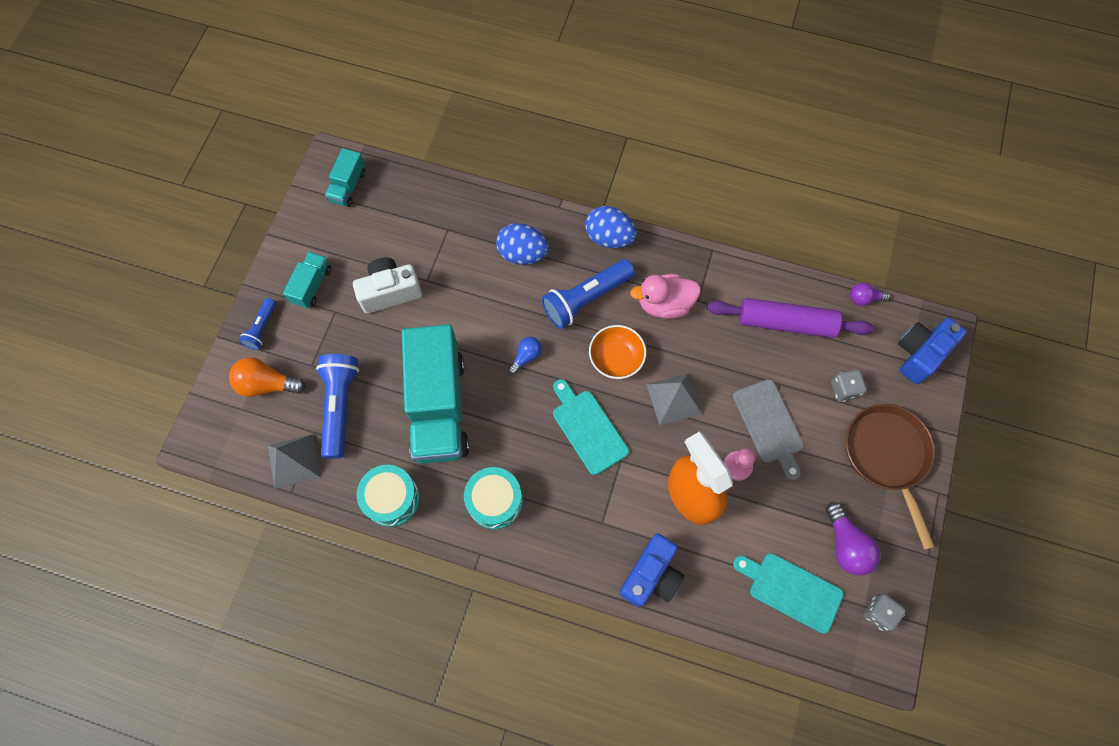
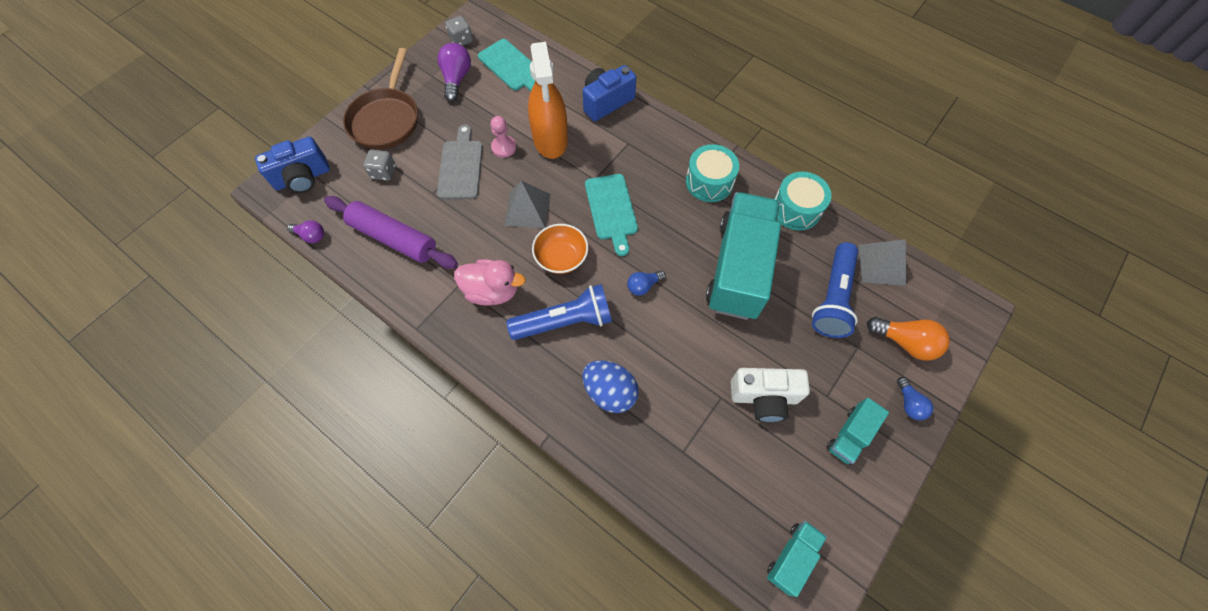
camera: 160 degrees left, 5 degrees down
blue flashlight [239,298,276,350] -> blue light bulb [897,377,933,420]
blue egg [585,206,637,248] -> none

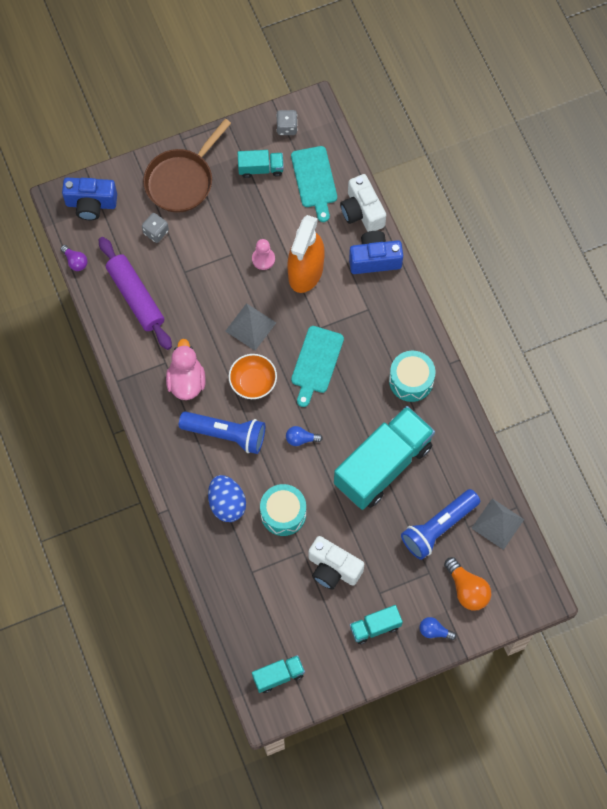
camera: 30 degrees right, 5 degrees up
purple light bulb [437,43,471,102] -> turquoise truck [237,150,284,178]
grey cutting board [437,124,483,199] -> none
pink duck [454,259,526,306] -> pink duck turned 135 degrees counterclockwise [166,339,206,400]
turquoise drum [774,172,832,230] -> turquoise drum moved to [260,484,306,536]
blue light bulb [897,377,933,420] -> blue light bulb turned 90 degrees clockwise [420,617,456,640]
none -> white camera [340,174,386,232]

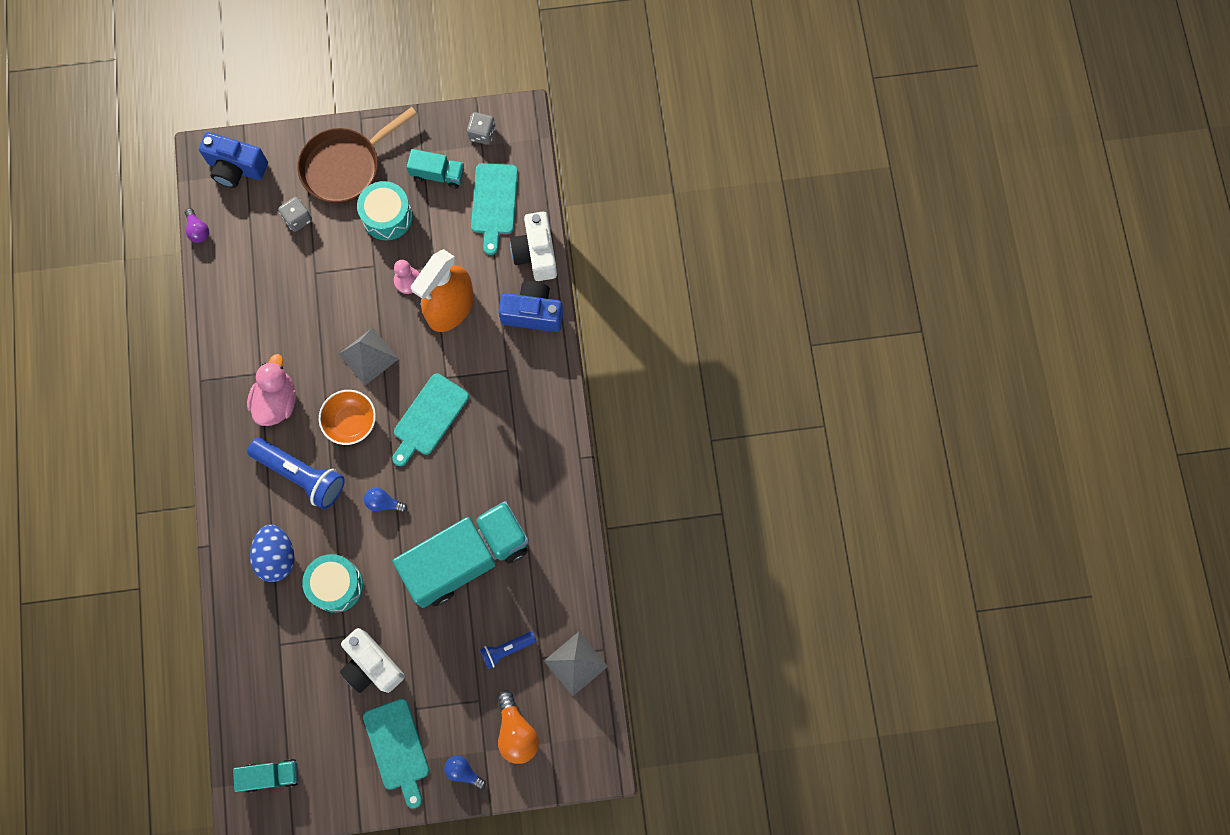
camera: 15 degrees right, 5 degrees up
purple rolling pin [99,237,172,350] -> none
turquoise truck [350,605,403,644] -> turquoise cutting board [363,699,429,809]
turquoise drum [389,351,435,402] -> turquoise drum moved to [357,181,413,240]
blue flashlight [401,489,480,560] -> blue flashlight [480,631,536,669], size x0.54

